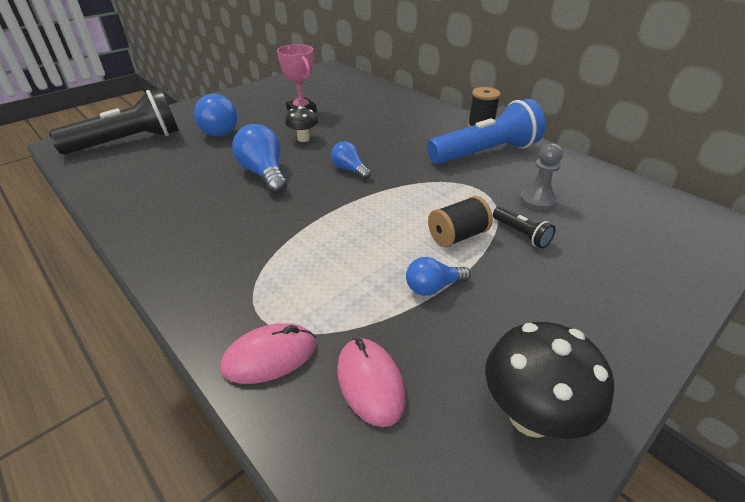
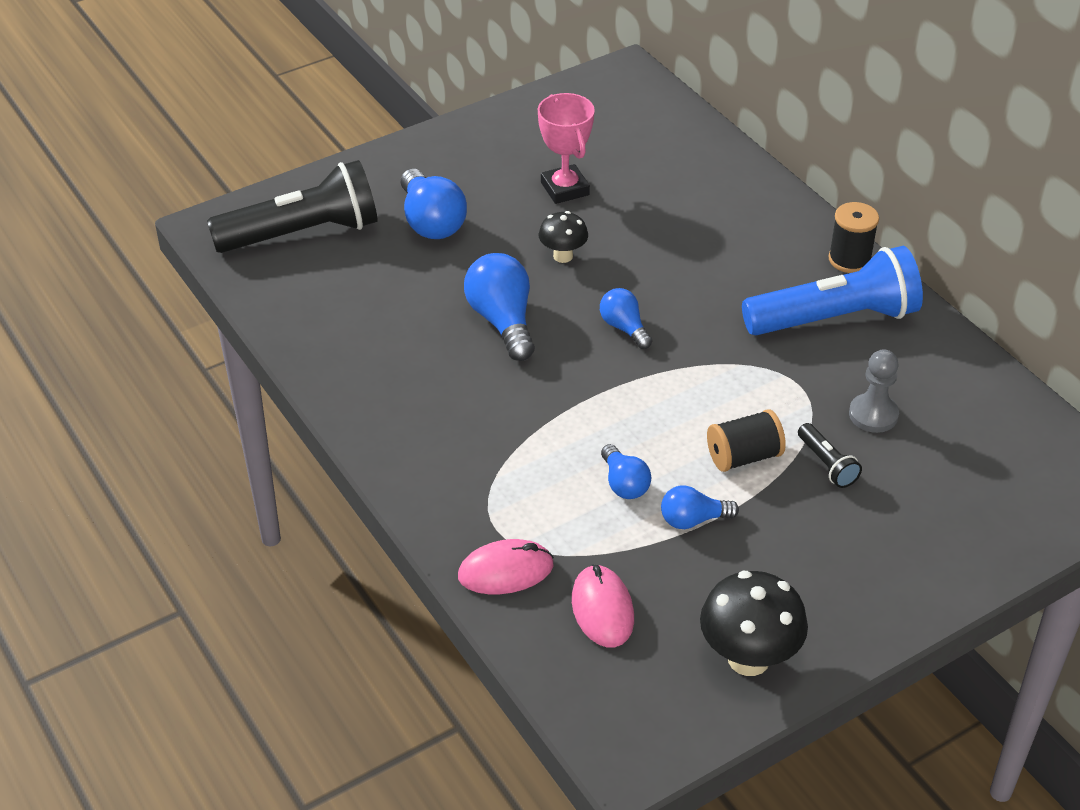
camera: 10 degrees right, 5 degrees up
none -> blue light bulb [601,444,651,499]

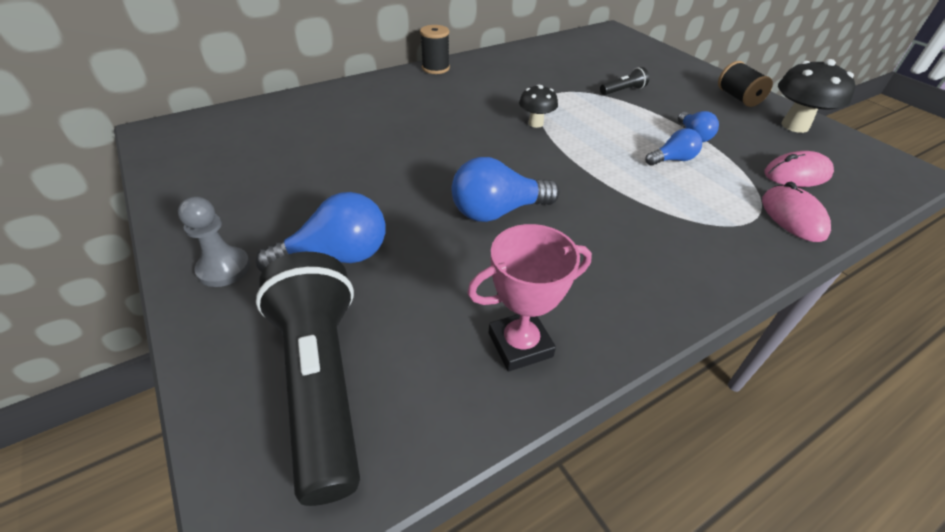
camera: 90 degrees left, 0 degrees up
pink trophy [538,93,595,204] -> pink trophy moved to [467,224,592,371]
black mushroom [539,211,588,263] -> black mushroom moved to [519,85,558,128]
blue light bulb [600,288,652,349] -> none
black spool [707,409,786,472] -> black spool moved to [718,61,773,107]
blue flashlight [742,246,923,335] -> none
grey pawn [849,349,899,433] -> grey pawn moved to [178,196,250,287]

